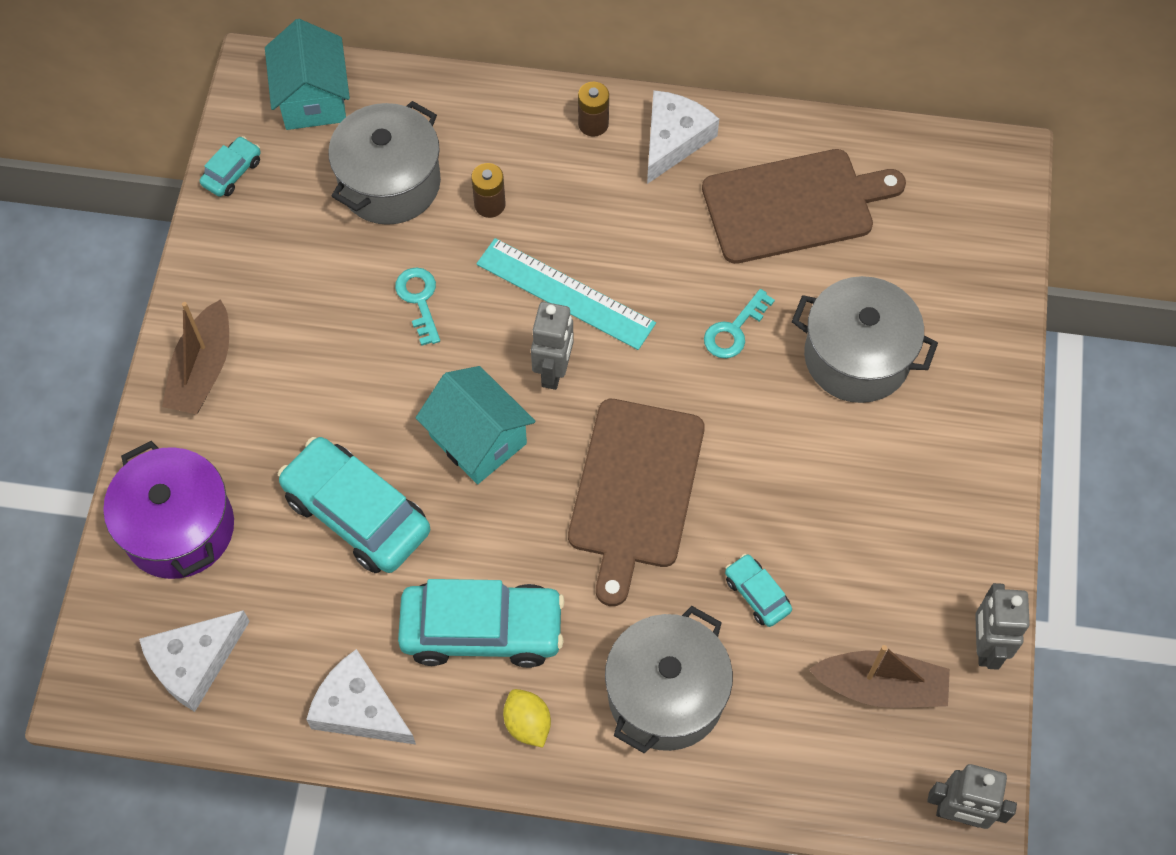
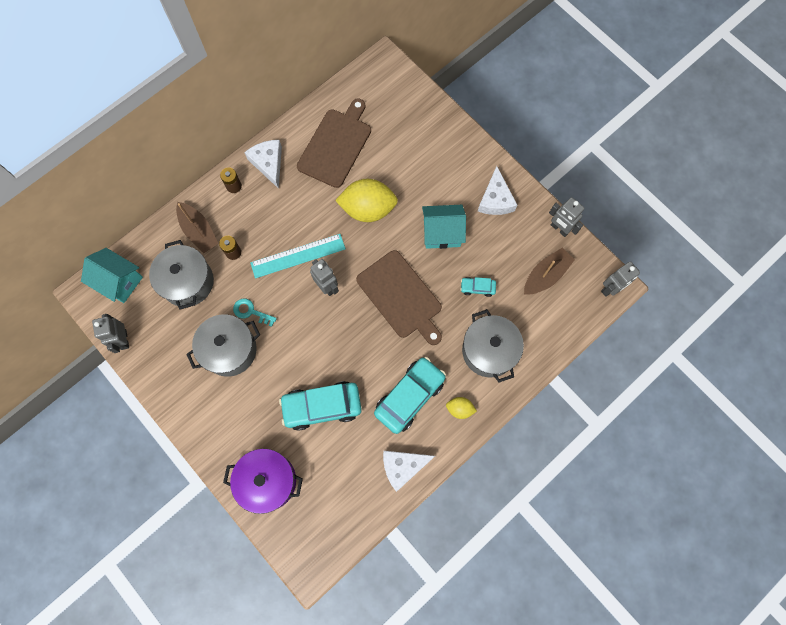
camera: 50 degrees left, 10 degrees up
white cheese [139,610,250,712] -> white cheese moved to [478,166,517,215]
brown boat [162,299,229,414] -> brown boat moved to [176,202,218,253]
turquoise car [200,136,261,197] -> grey robot [92,314,129,353]
turquoise house [416,366,535,484] -> turquoise house moved to [422,205,466,249]
turquoise key [704,289,775,358] -> yellow lemon [335,179,398,222]
grey pot [792,276,938,403] -> grey pot moved to [186,315,260,377]

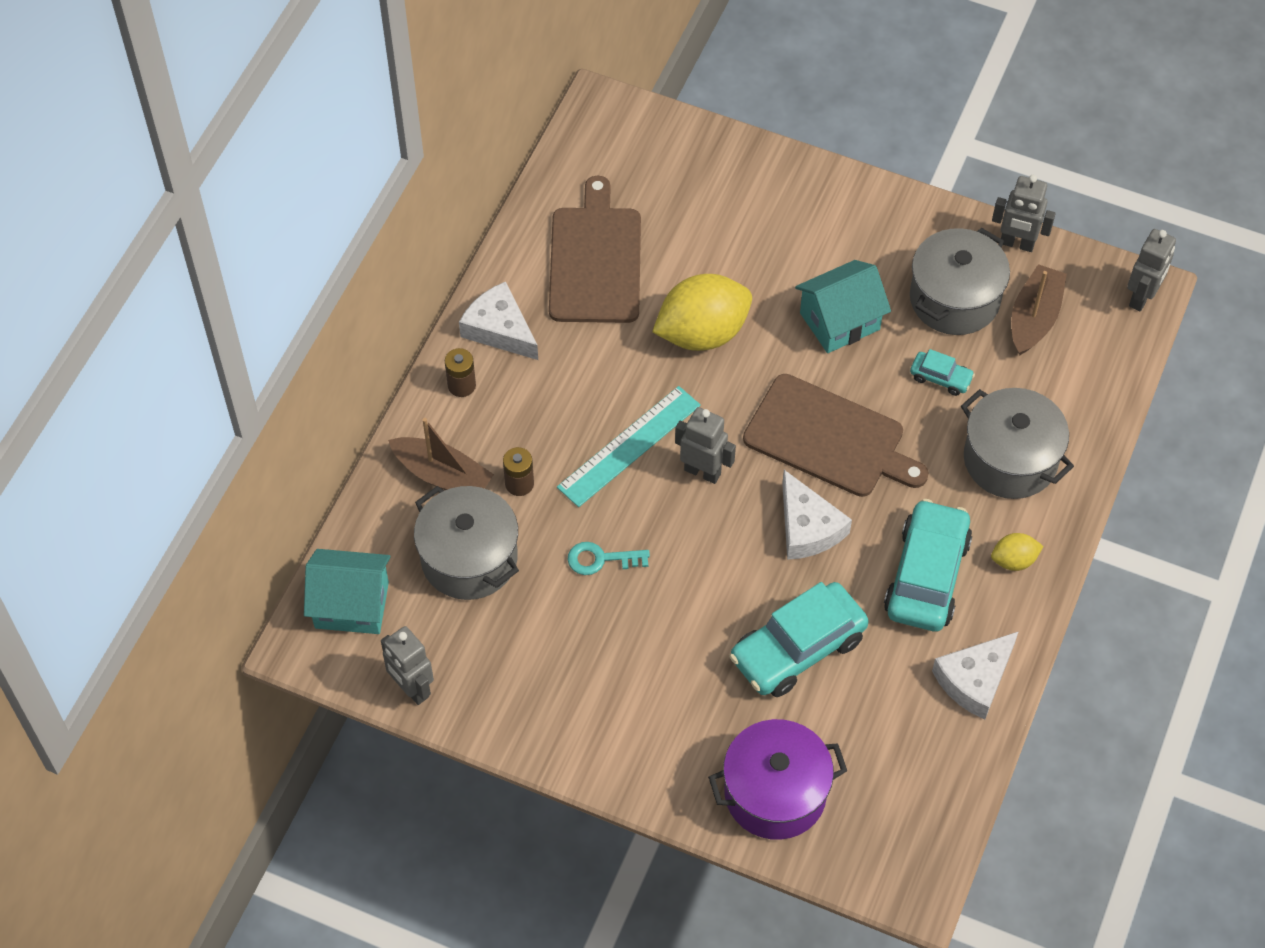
camera: 25 degrees left, 15 degrees down
grey pot [186,315,260,377] -> grey pot moved to [910,228,1010,335]
turquoise car [460,277,496,297] -> turquoise car turned 135 degrees counterclockwise [910,349,975,396]
white cheese [478,166,517,215] -> white cheese moved to [782,470,852,560]

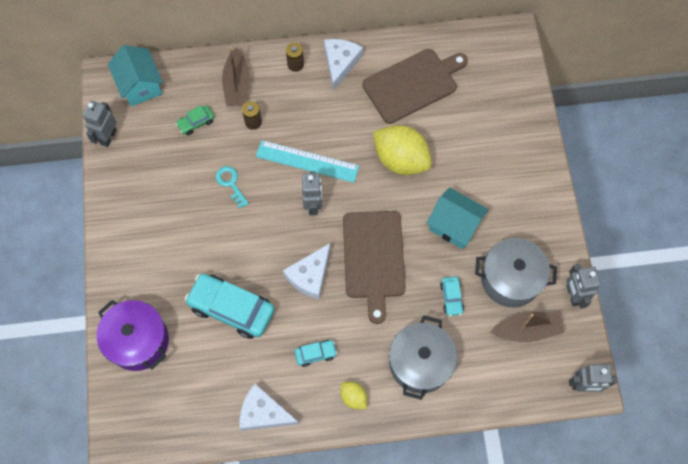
camera: 60 degrees right, 10 degrees up
grey pot [414,486,519,600] -> green car [176,105,214,135]
turquoise car [884,499,972,631] -> turquoise car [295,340,337,367], size x0.47

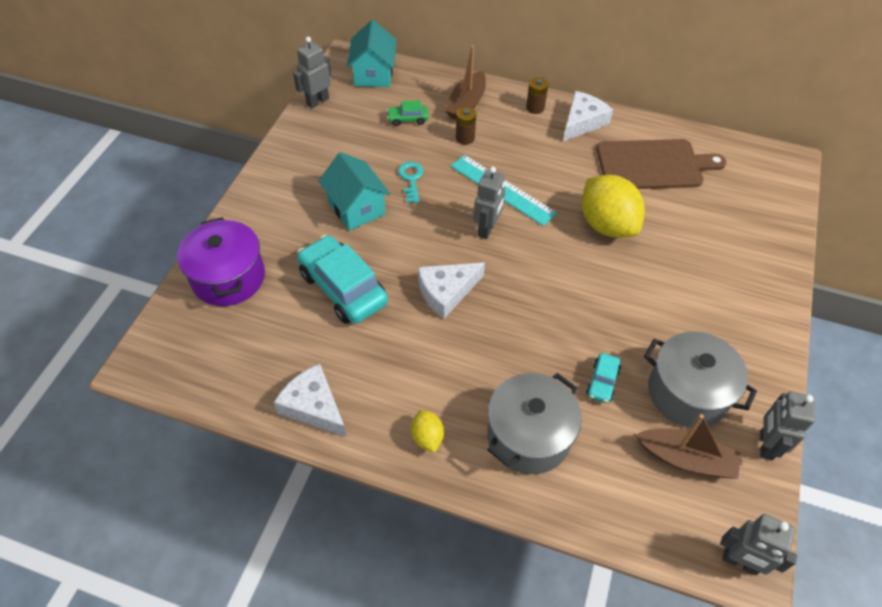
camera: 25 degrees right, 15 degrees down
turquoise car [295,340,337,367] -> none
brown cutting board [343,211,406,324] -> none
turquoise house [427,187,489,249] -> turquoise house moved to [318,152,391,231]

